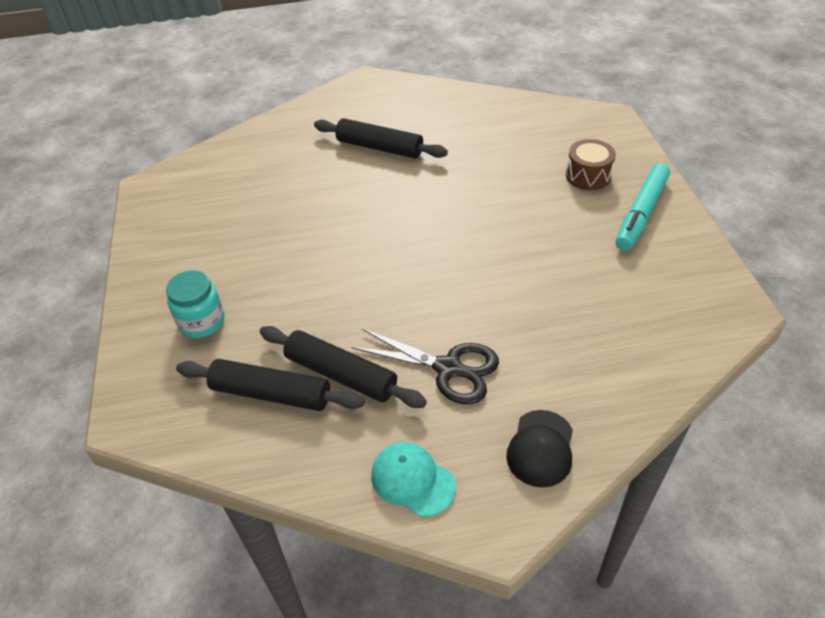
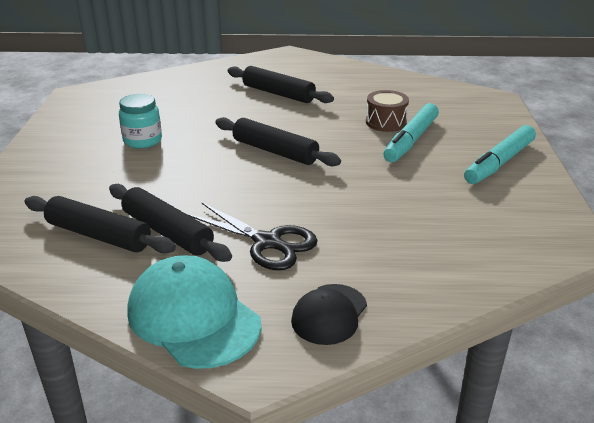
camera: 10 degrees right, 15 degrees down
turquoise jar [166,270,225,338] -> turquoise jar moved to [119,94,162,148]
turquoise cap [371,442,456,517] -> turquoise cap [127,255,261,369], size x1.68
brown drum [566,139,616,190] -> brown drum moved to [366,90,409,132]
none -> black rolling pin [215,117,341,166]
none -> turquoise marker [383,103,439,162]

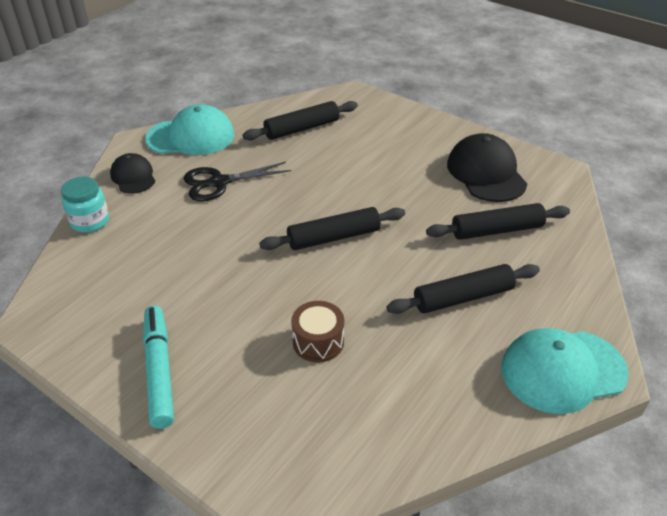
camera: 125 degrees right, 10 degrees up
black rolling pin [109,184,232,262] -> black rolling pin moved to [426,203,570,240]
turquoise jar [119,94,162,148] -> turquoise jar moved to [61,177,109,233]
turquoise marker [383,103,439,162] -> none
none -> black cap [447,133,527,202]
none -> turquoise cap [501,328,629,414]

